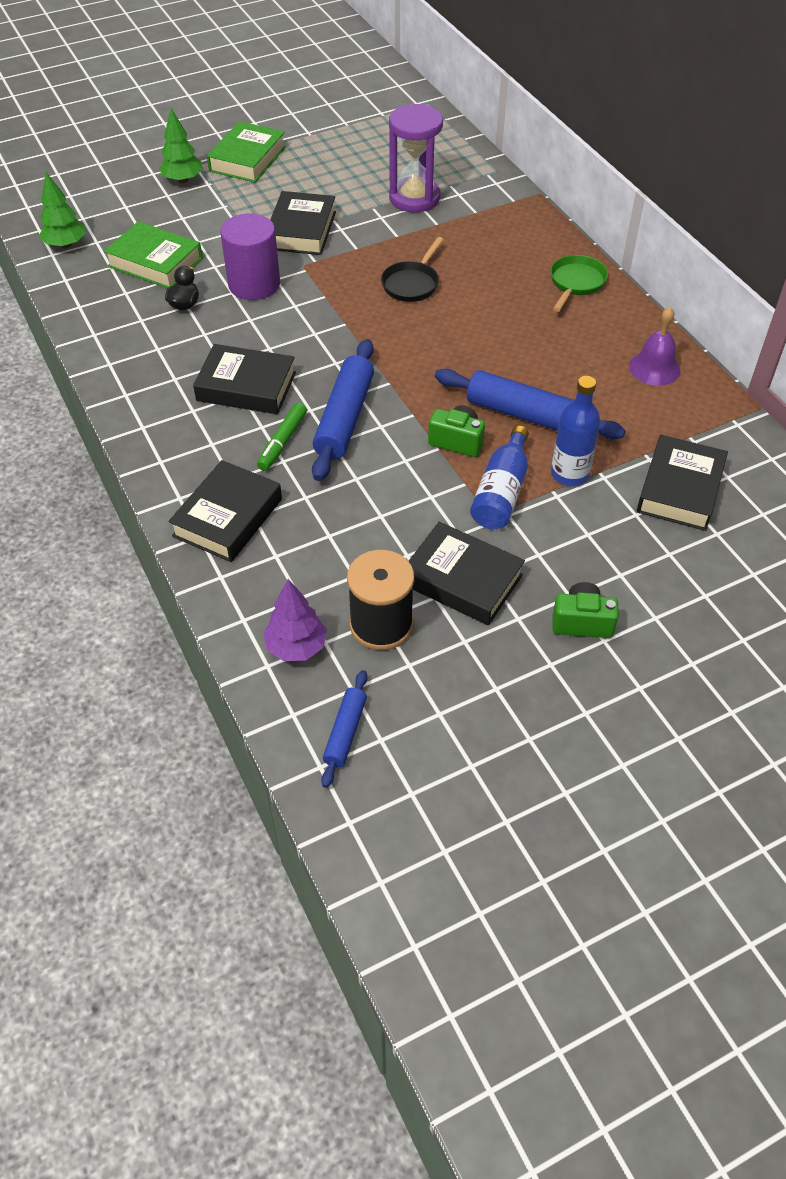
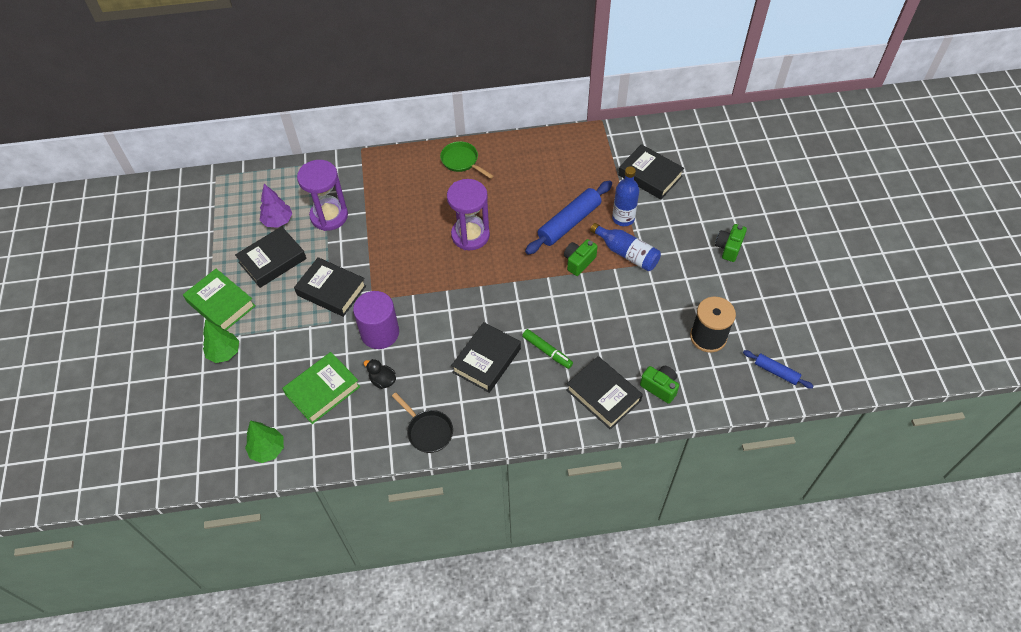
camera: 70 degrees left, 5 degrees up
purple tree [263,579,327,661] -> purple tree moved to [260,184,292,228]
blue rolling pin [312,339,374,481] -> none
black pan [381,237,444,302] -> black pan moved to [392,392,453,453]
black book [408,522,525,625] -> black book moved to [235,226,307,288]
purple bell [629,307,681,386] -> none
none -> purple hourglass [447,179,490,250]
none -> green camera [640,366,679,404]

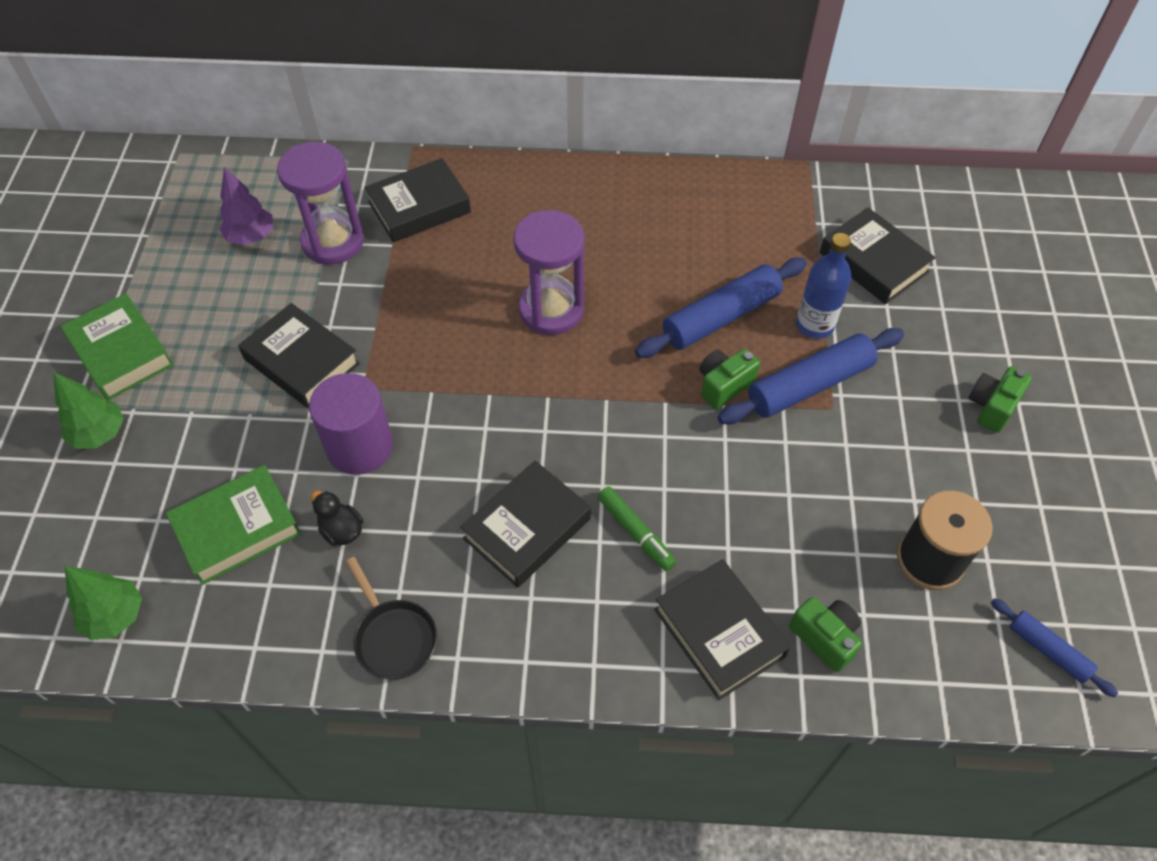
camera: 10 degrees right, 0 degrees up
black book [235,226,307,288] -> black book moved to [365,158,471,242]
green pan [440,141,493,179] -> none
blue bottle [590,223,661,271] -> blue rolling pin [718,328,904,424]

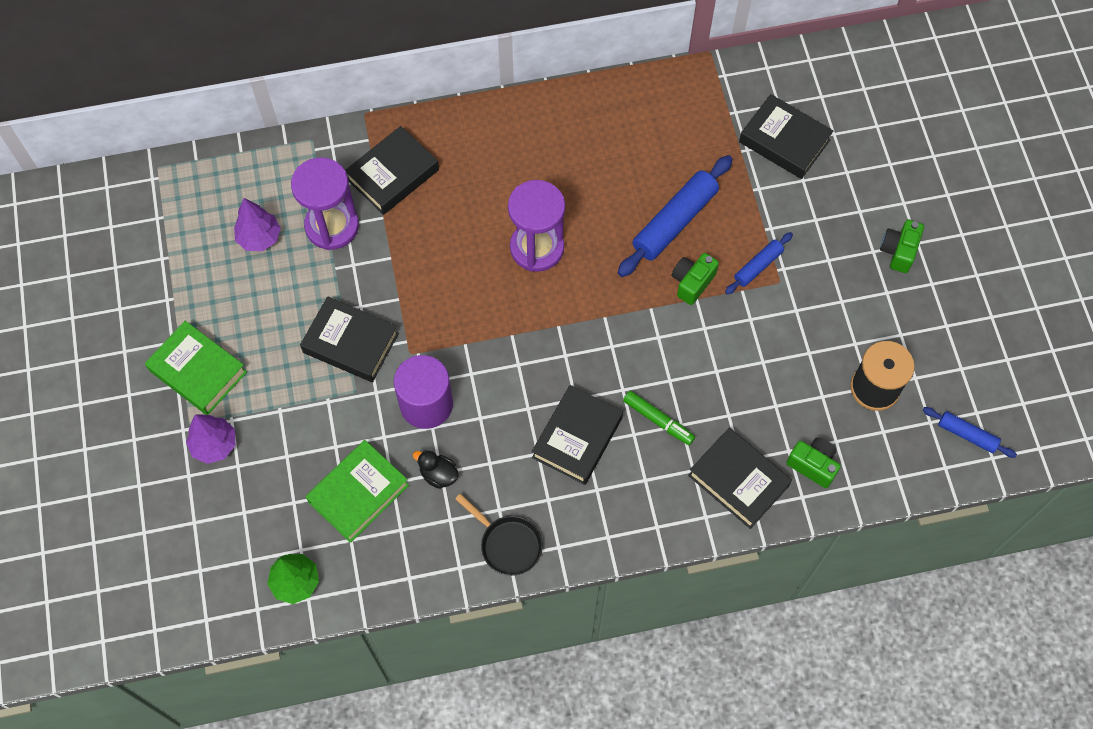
camera: 15 degrees left, 10 degrees up
green tree [54,372,124,449] -> purple tree [186,415,235,464]
blue rolling pin [718,328,904,424] -> blue rolling pin [725,232,793,295], size x0.54
blue bottle [796,233,851,339] -> none

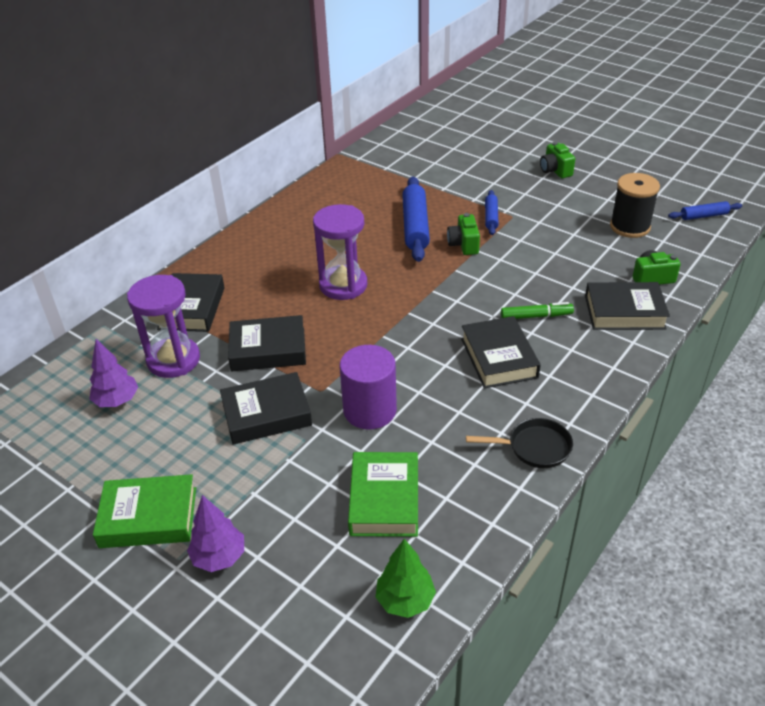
camera: 40 degrees left, 25 degrees down
black duck [413,450,459,489] -> none
black book [739,94,833,179] -> black book moved to [228,315,306,371]

